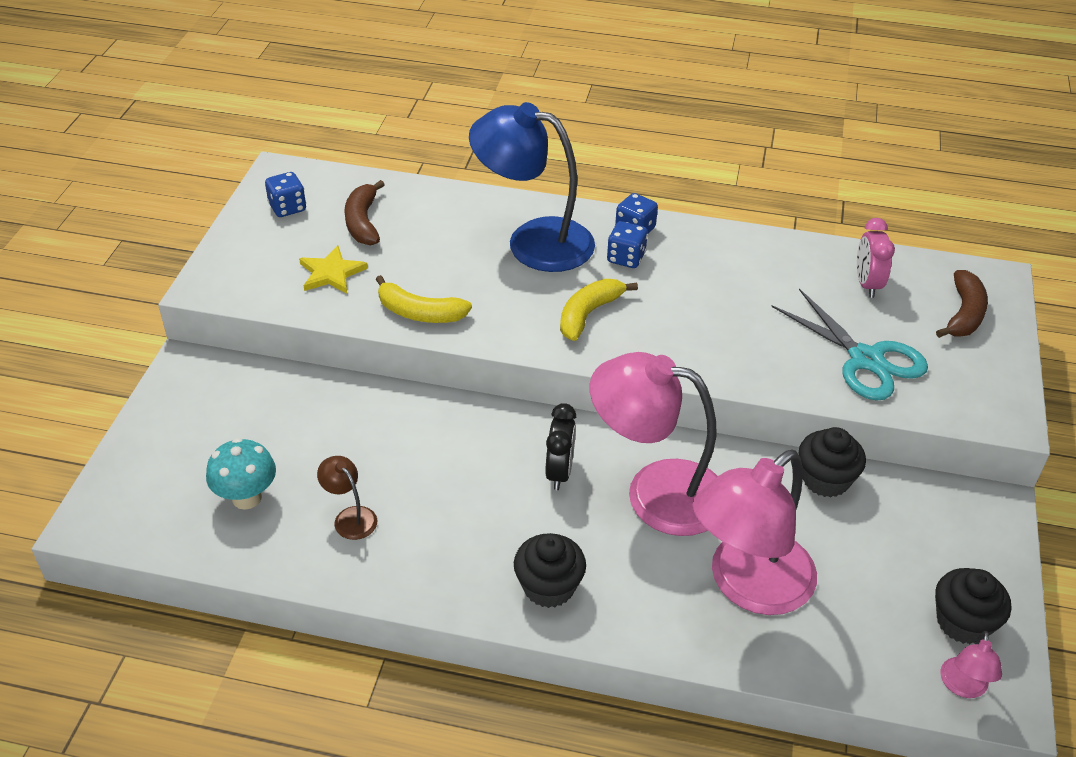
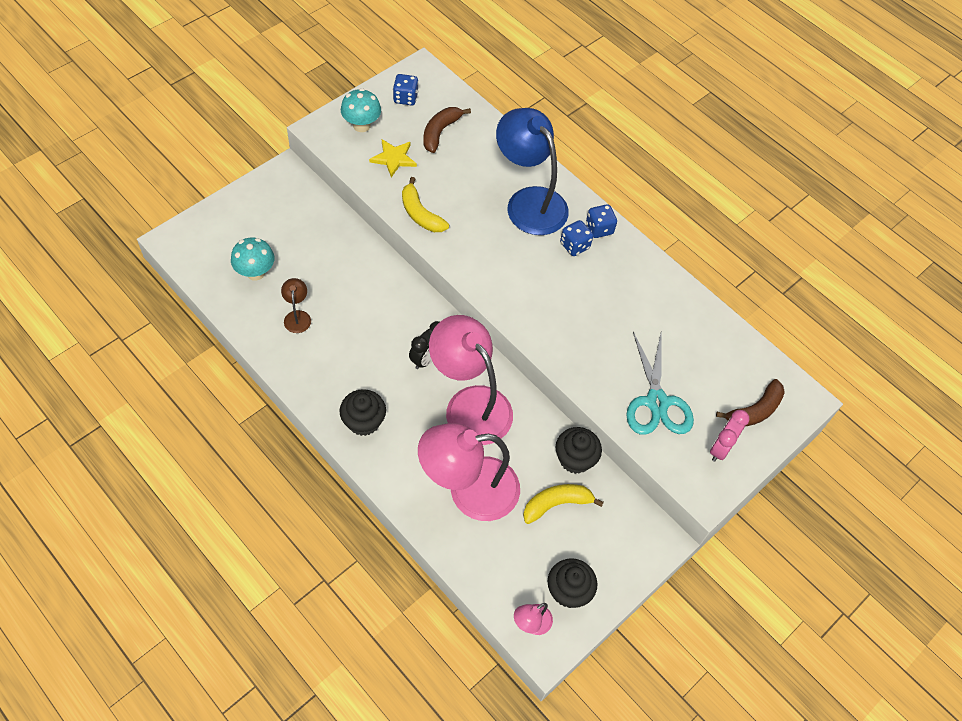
camera: 30 degrees right, 15 degrees up
yellow banana [560,279,638,341] -> yellow banana moved to [523,484,604,524]
pink clock [857,218,895,298] -> pink clock moved to [710,410,749,462]
none -> turquoise mushroom [341,88,381,132]

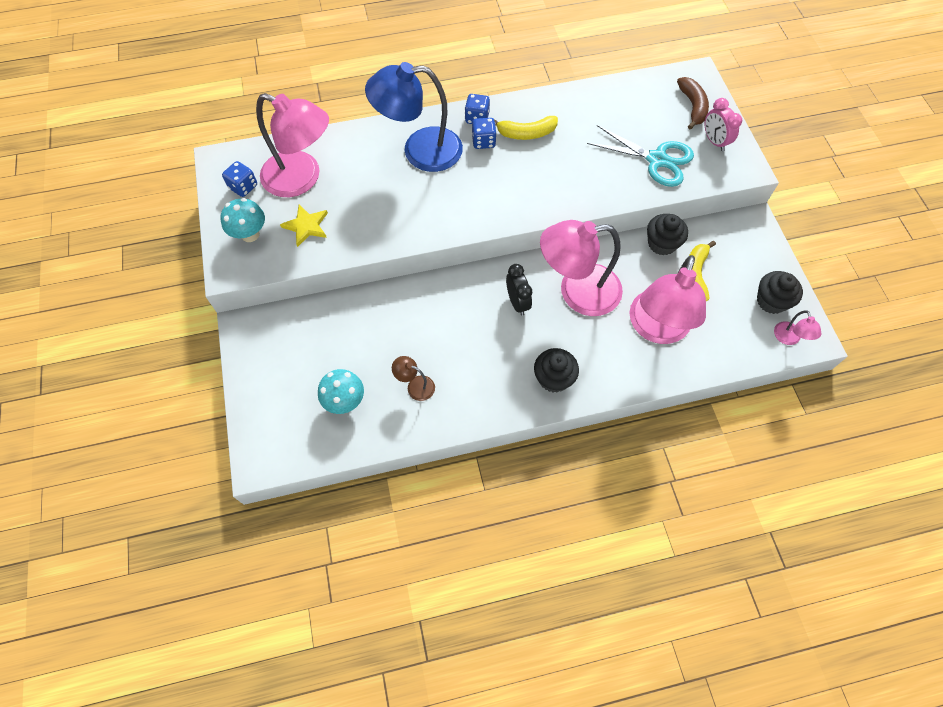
camera: 55 degrees left, 5 degrees up
yellow banana [402,177,449,232] -> yellow banana moved to [494,116,558,140]
brown banana [423,107,471,153] -> pink lamp [256,93,329,197]

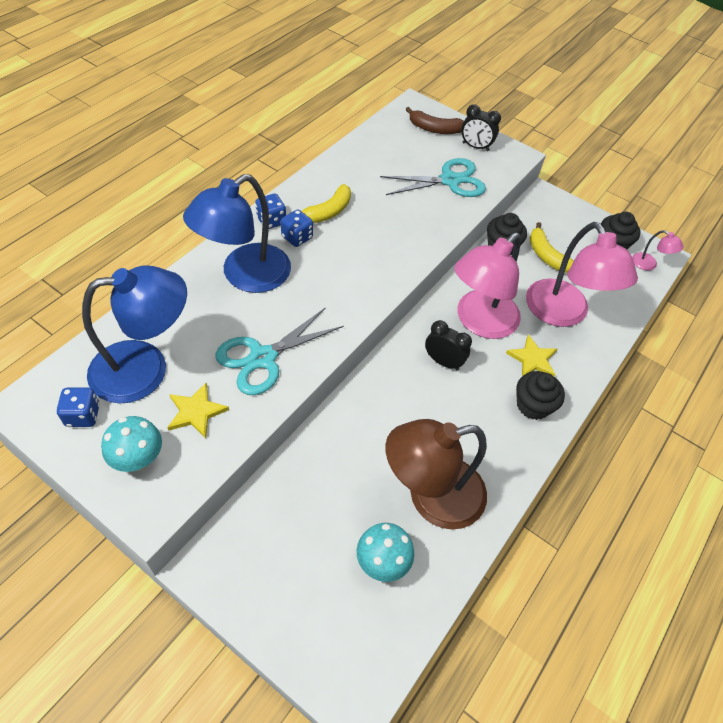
camera: 45 degrees left, 10 degrees down
pink lamp [256,93,329,197] -> blue lamp [82,265,187,404]
brown lamp [392,356,435,401] -> brown lamp [386,419,487,530], size x2.38
brown banana [677,77,709,130] -> brown banana turned 150 degrees clockwise [406,107,464,134]
pink clock [705,98,742,151] -> black clock [461,104,501,151]
none -> turquoise scissors [215,307,344,395]
none -> yellow star [506,335,557,376]

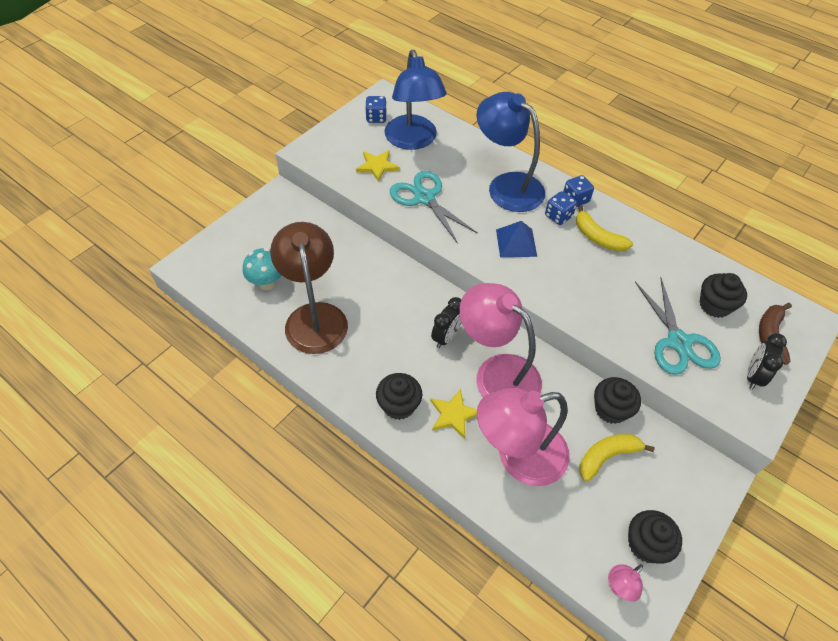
camera: 95 degrees right, 0 degrees up
turquoise mushroom [101,416,162,472] -> none
none -> blue pyramid [496,221,537,257]
none -> black cupcake [700,273,747,318]

